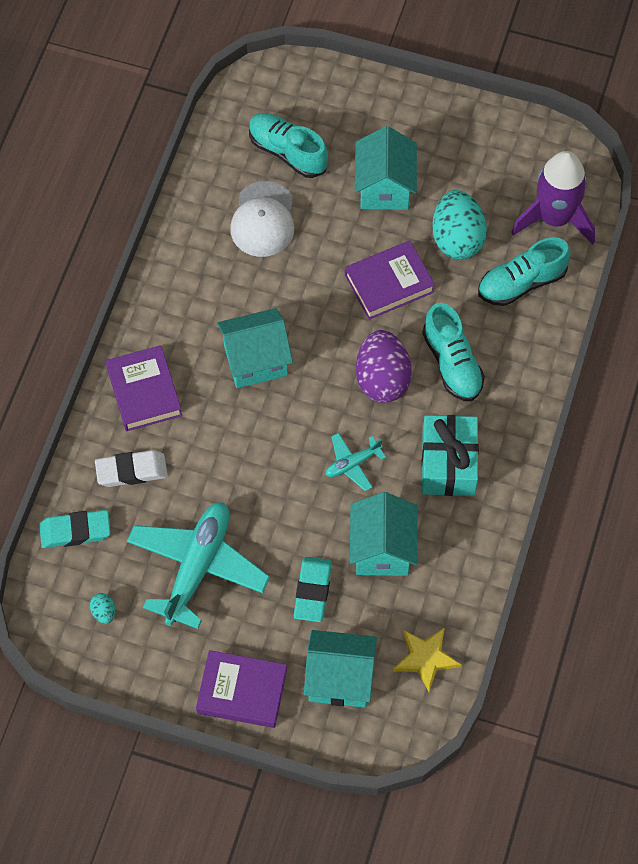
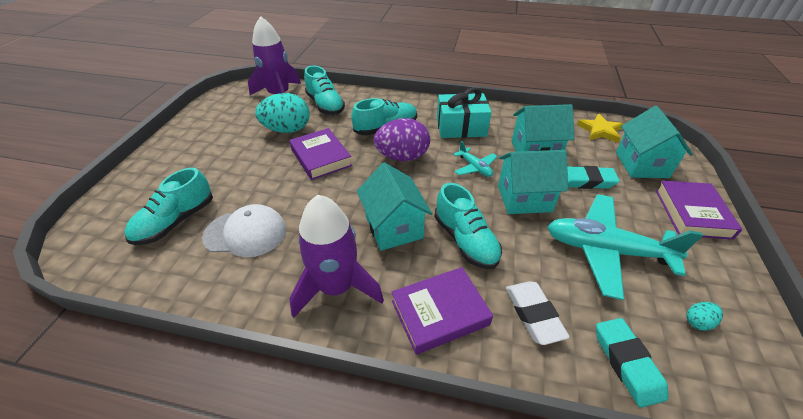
camera: 95 degrees left, 20 degrees down
turquoise house [355,126,417,210] -> turquoise house moved to [498,150,568,214]
none -> purple rocket [289,195,384,318]
none -> turquoise shoe [435,183,502,269]

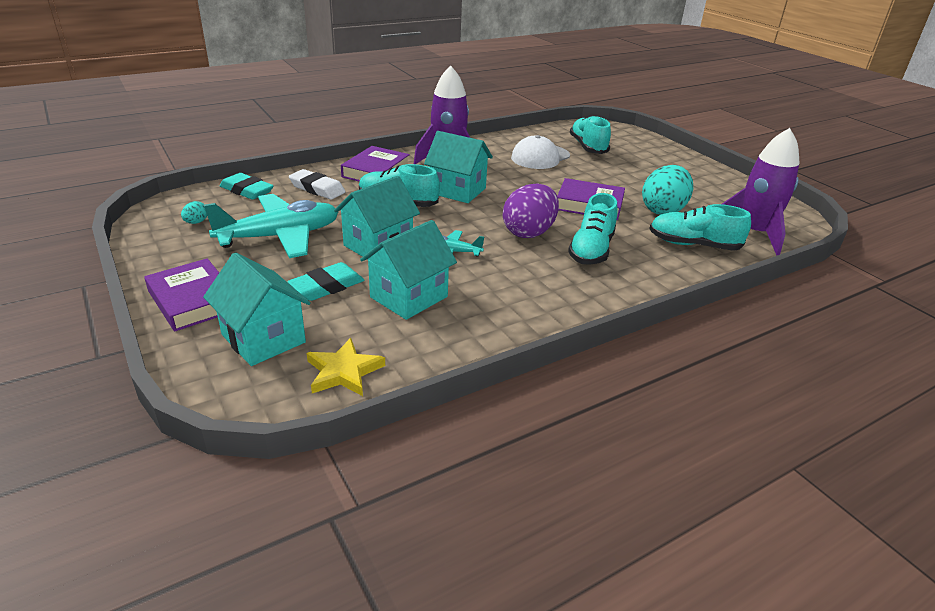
camera: 135 degrees right, 10 degrees down
turquoise gift [437,87,492,138] -> none

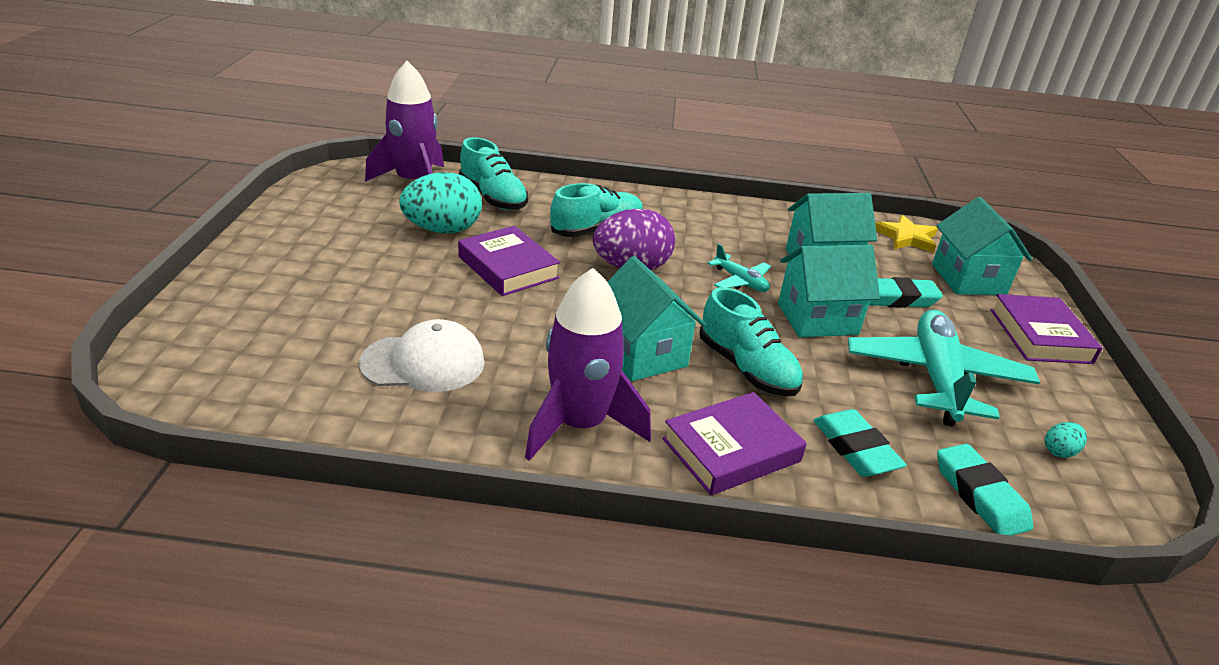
camera: 145 degrees left, 0 degrees up
turquoise plane [204,194,338,258] -> turquoise plane turned 90 degrees clockwise [848,310,1040,426]
white eraser [289,169,345,200] -> turquoise eraser [813,409,906,477]
turquoise shoe [570,115,611,154] -> none

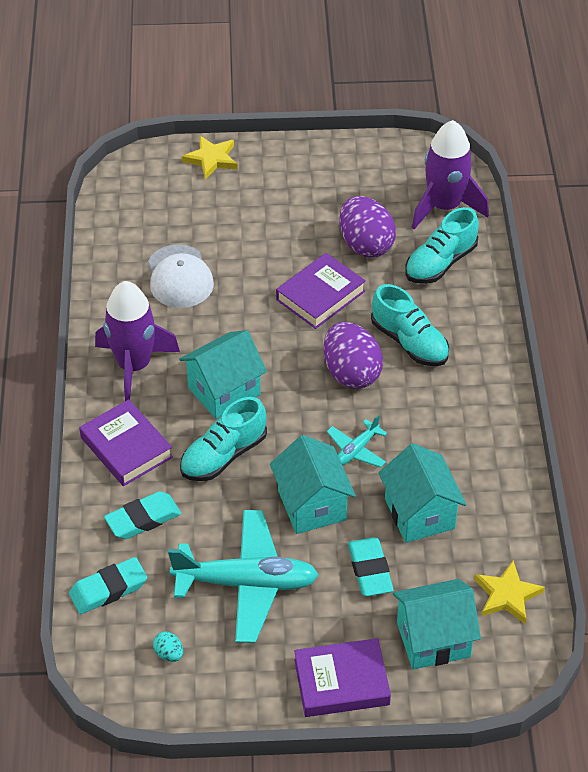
camera: 85 degrees right, 15 degrees up
turquoise egg [399,172,482,233] -> purple egg [339,196,396,257]
none -> yellow star [182,136,238,180]

